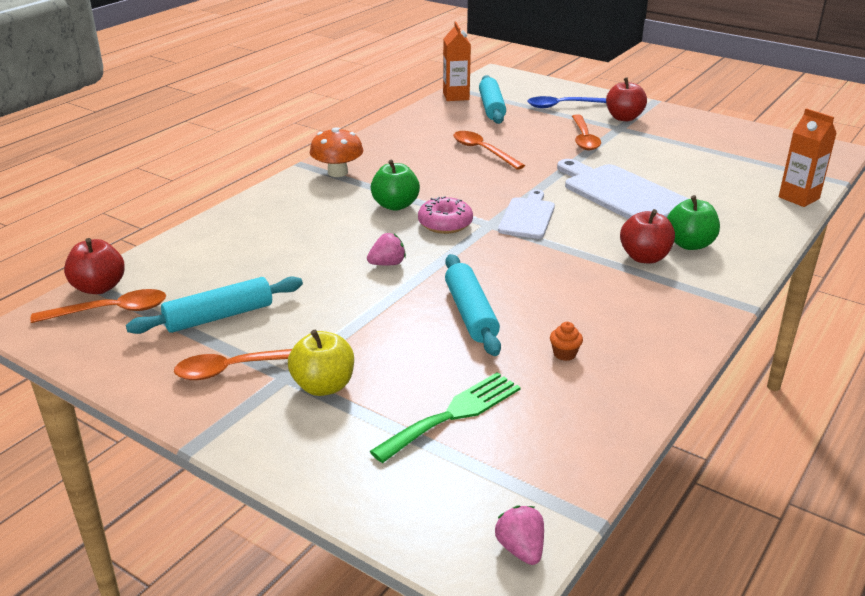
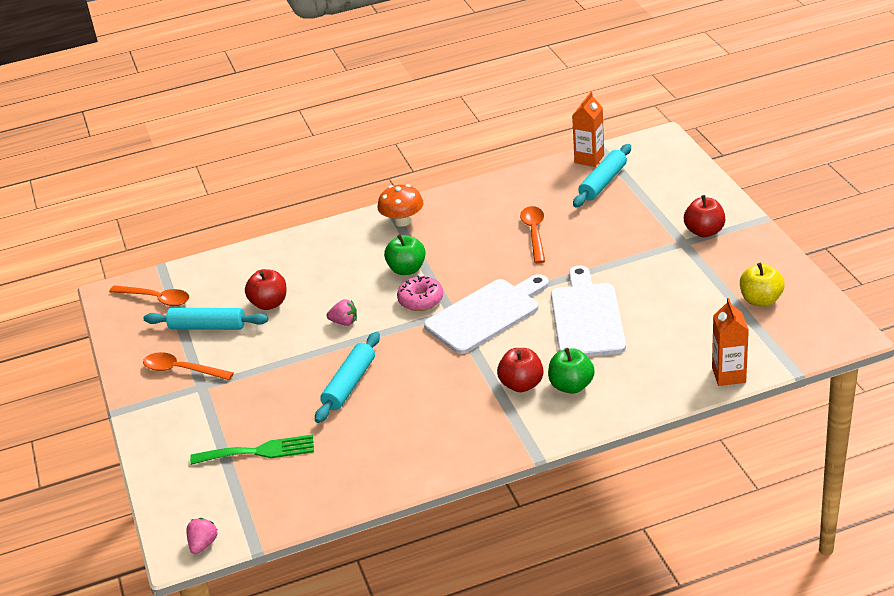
camera: 40 degrees right, 5 degrees up
red apple [64,238,125,294] -> red apple moved to [245,269,286,310]
yellow apple [288,330,354,396] -> yellow apple moved to [740,263,785,307]
white cutting board [498,189,555,239] -> white cutting board [424,274,549,354], size x1.63
blue spoon [528,96,606,108] -> none
orange cupcake [550,322,583,361] -> none
orange spoon [572,115,601,150] -> none

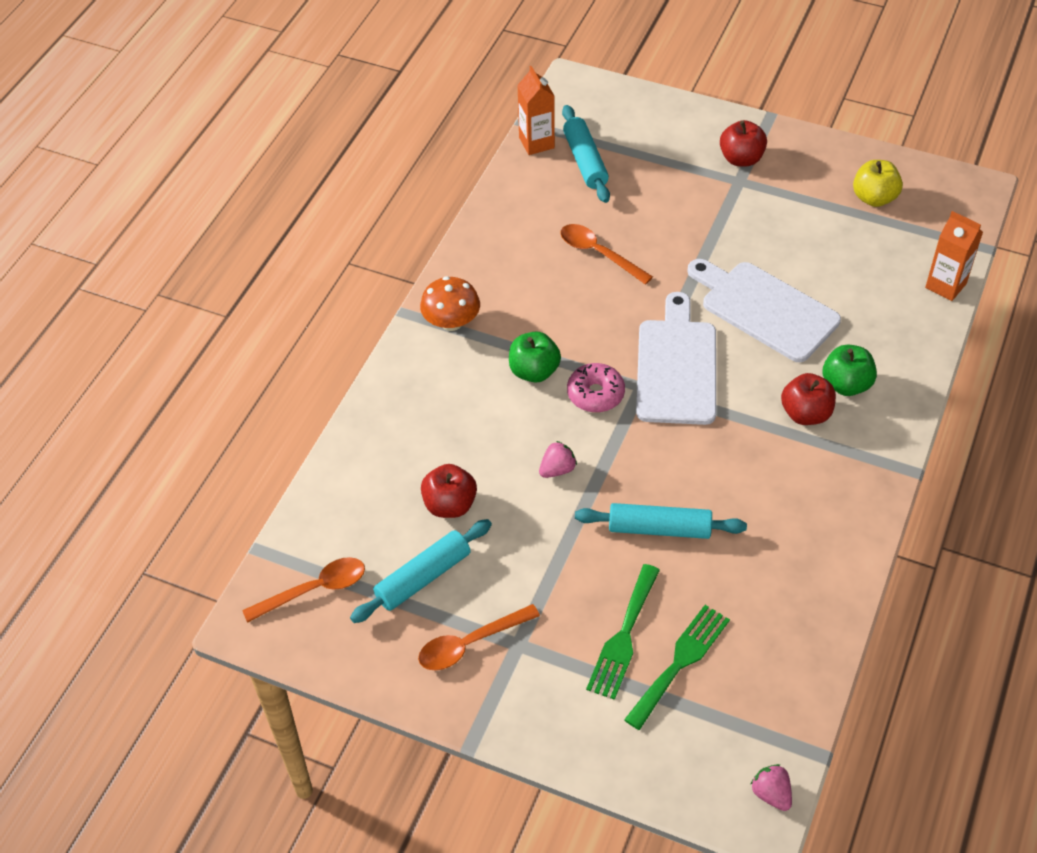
camera: 50 degrees left, 15 degrees up
turquoise rolling pin [315,332,380,423] -> turquoise rolling pin turned 60 degrees counterclockwise [575,503,747,539]
none -> green fork [586,564,660,700]

